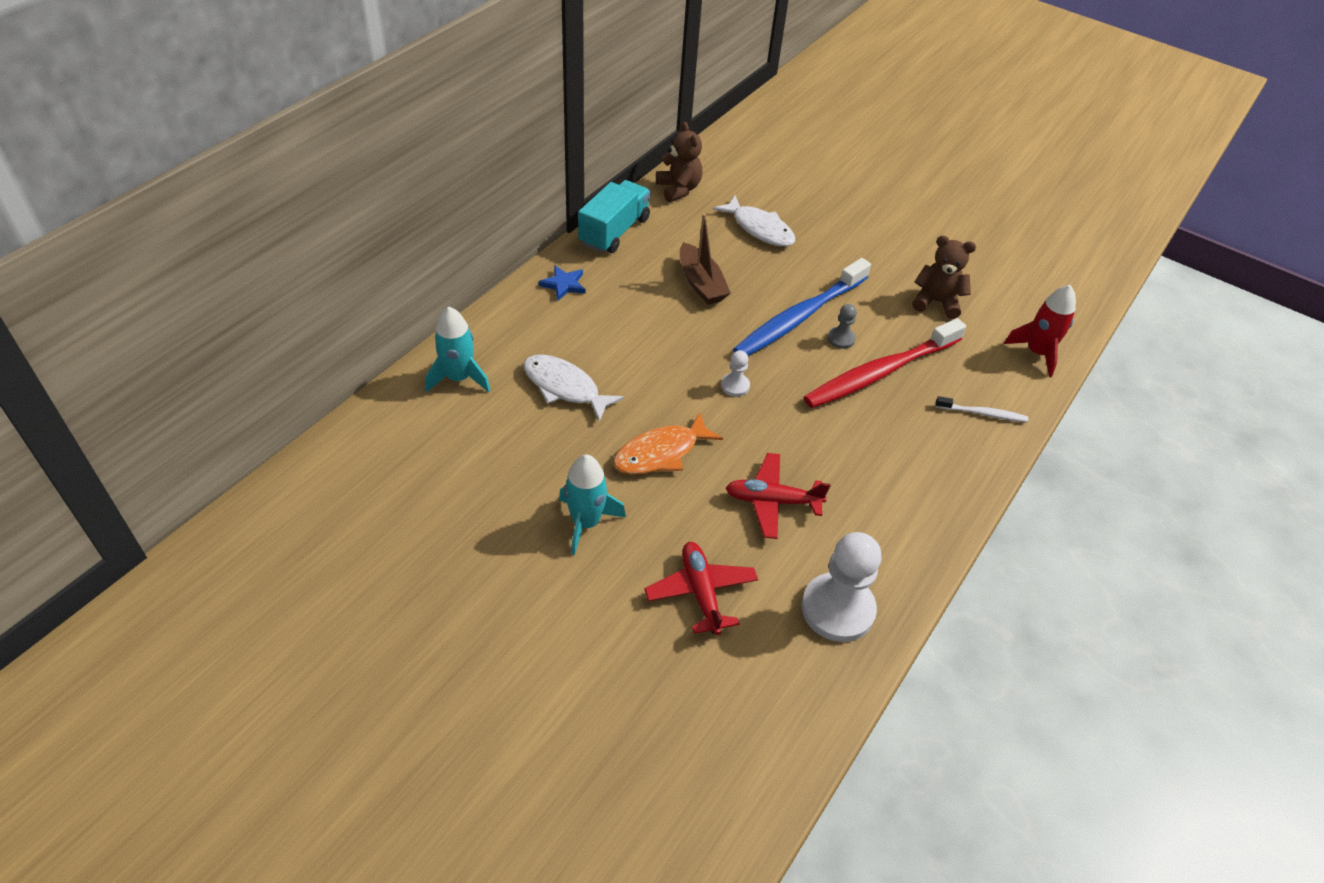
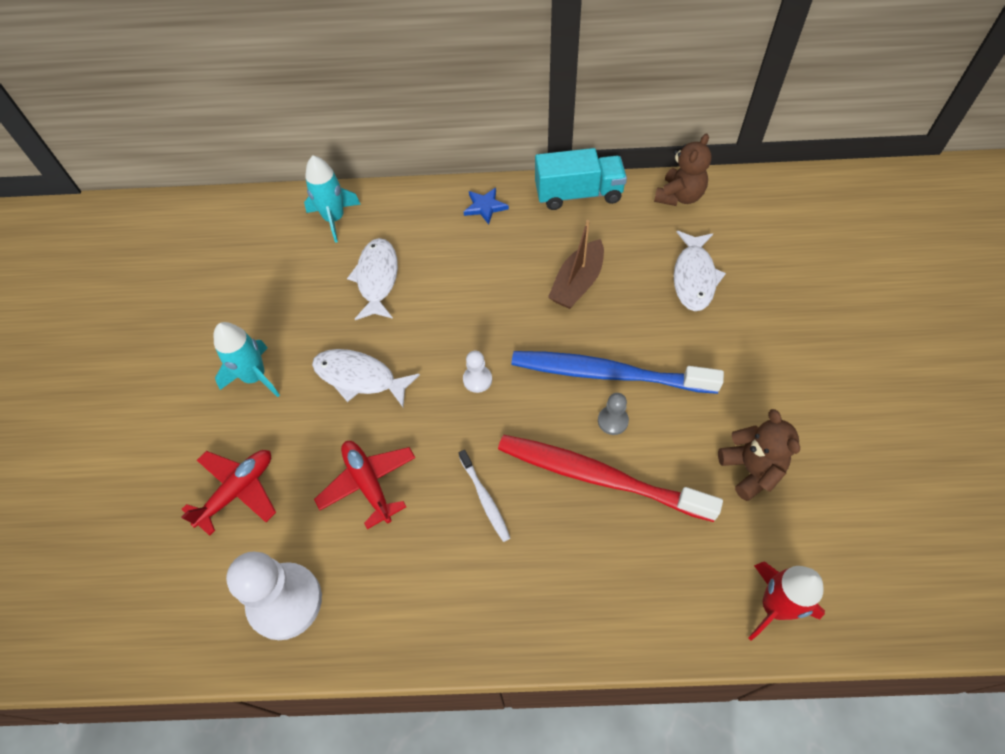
camera: 60 degrees right, 10 degrees up
orange fish [613,412,723,475] -> white fish [312,349,420,407]
white toothbrush [935,396,1028,422] -> white toothbrush moved to [459,450,510,542]

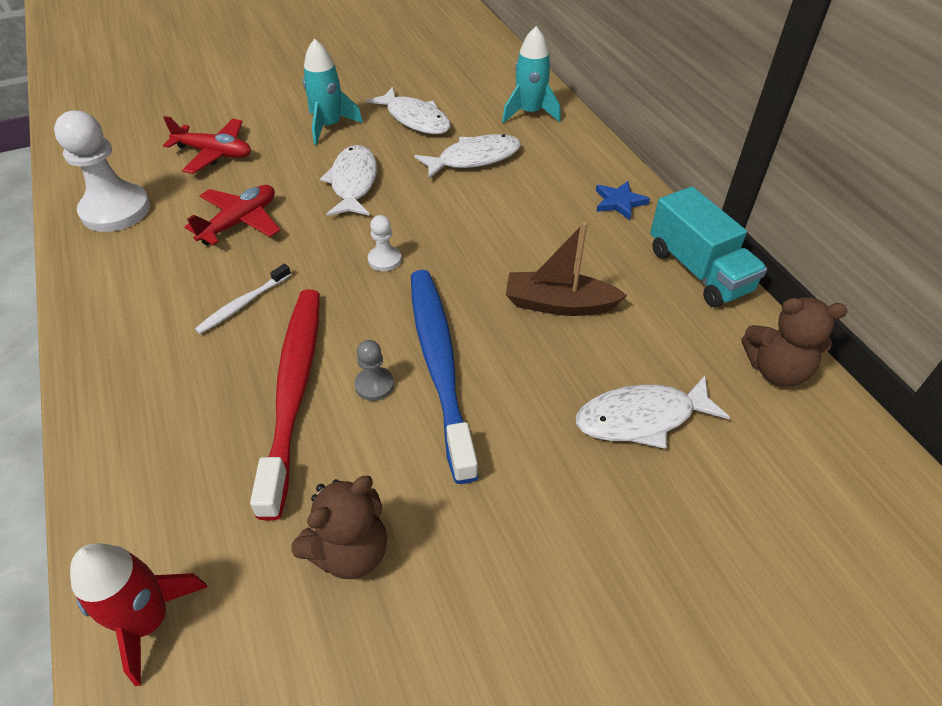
camera: 65 degrees right, 10 degrees down
none -> white fish [366,87,451,134]

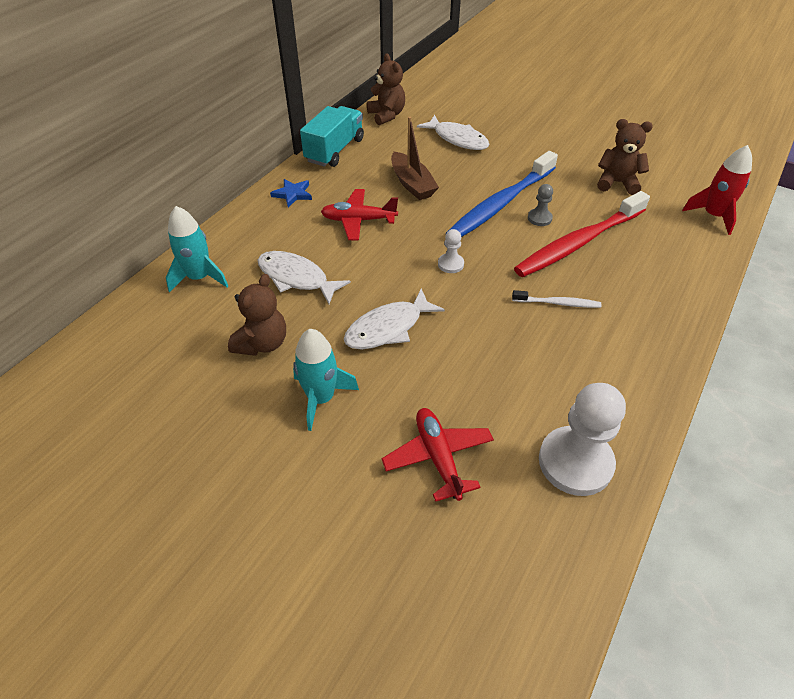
camera: 125 degrees left, 0 degrees up
red plane [185,185,280,245] -> red plane moved to [321,189,398,241]
white fish [366,87,451,134] -> brown teddy bear [228,274,286,356]

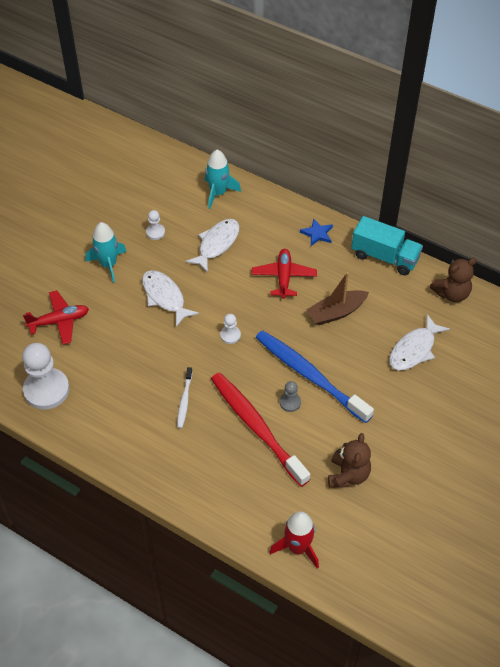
camera: 90 degrees right, 5 degrees up
brown teddy bear [228,274,286,356] -> white pawn [146,210,165,240]

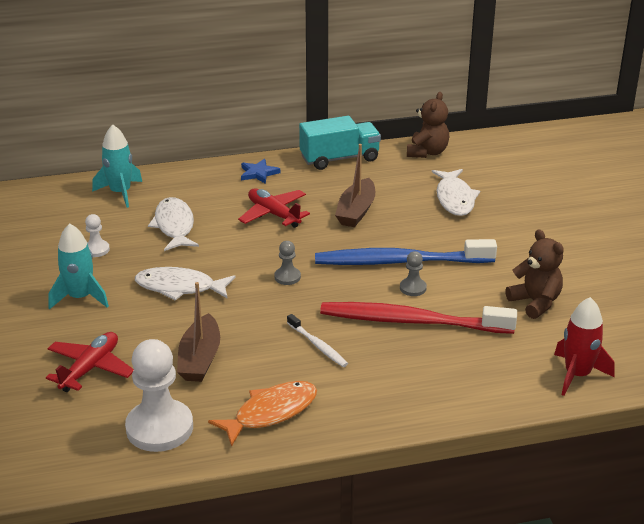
camera: 45 degrees left, 20 degrees down
white pawn [220,314,241,344] -> grey pawn [274,241,301,285]
none -> brown boat [177,282,220,382]
none -> orange fish [208,381,317,447]

